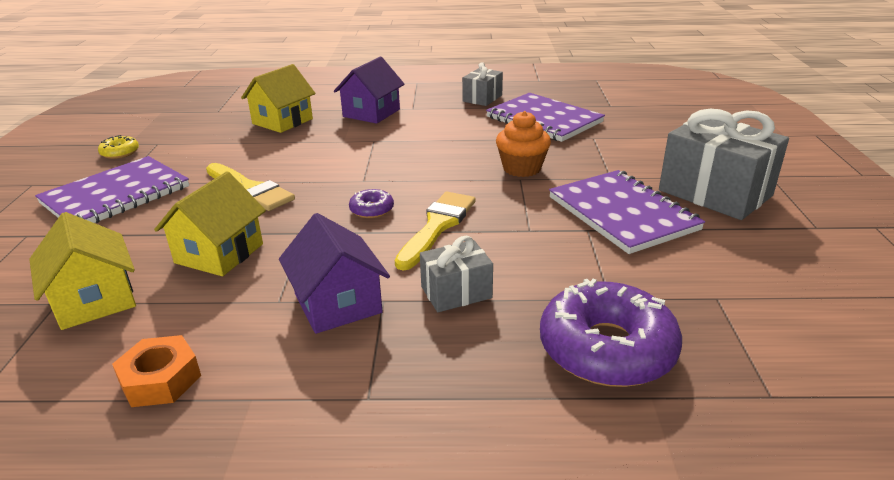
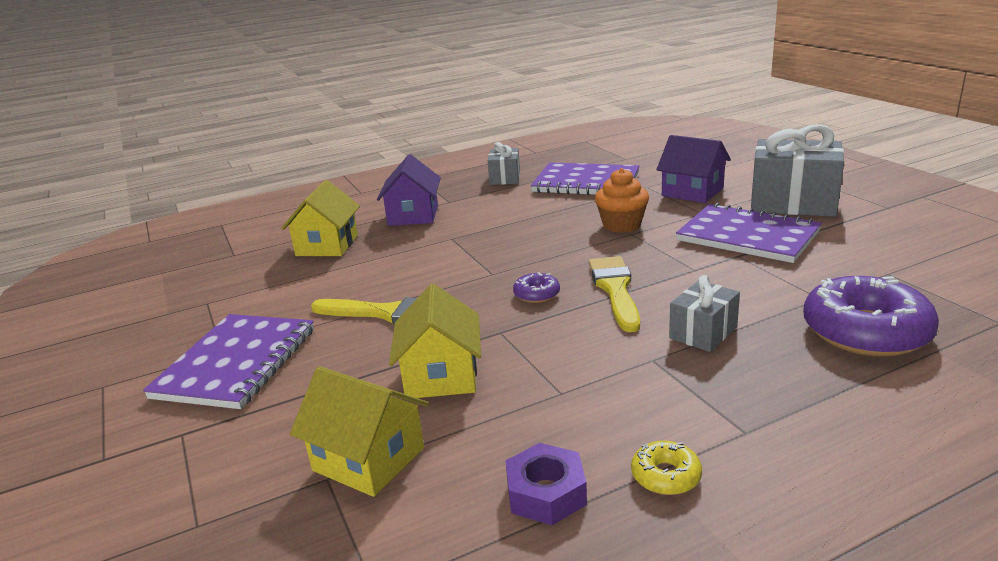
camera: 25 degrees left, 5 degrees down
yellow donut [98,135,139,159] -> yellow donut moved to [631,440,702,495]
orange nut [112,335,201,407] -> purple nut [505,443,587,525]
purple house [279,213,390,334] -> purple house moved to [656,135,731,203]

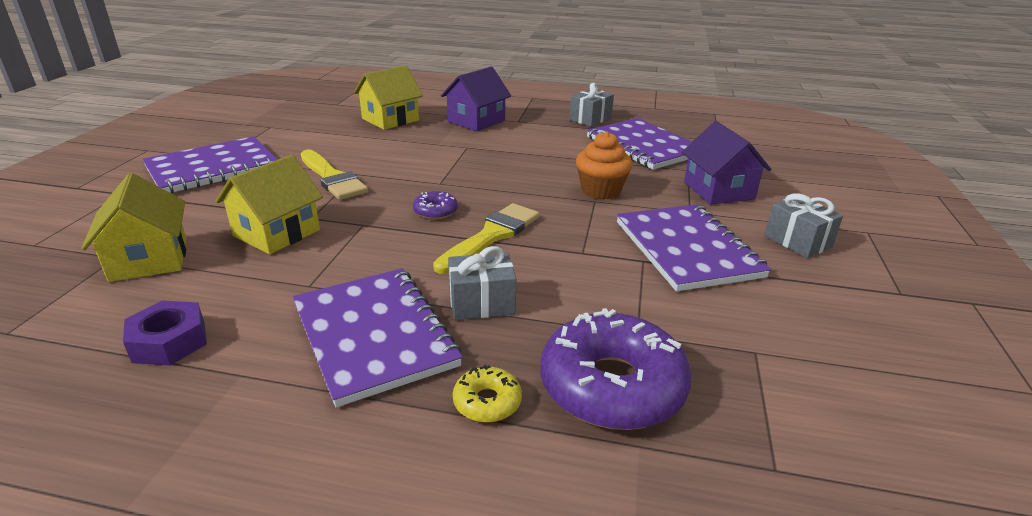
camera: 35 degrees right, 5 degrees up
yellow donut [631,440,702,495] -> yellow donut moved to [453,365,522,423]
grey gift [751,124,844,217] -> grey gift [765,193,843,258], size x0.54
none -> purple notebook [293,268,463,407]

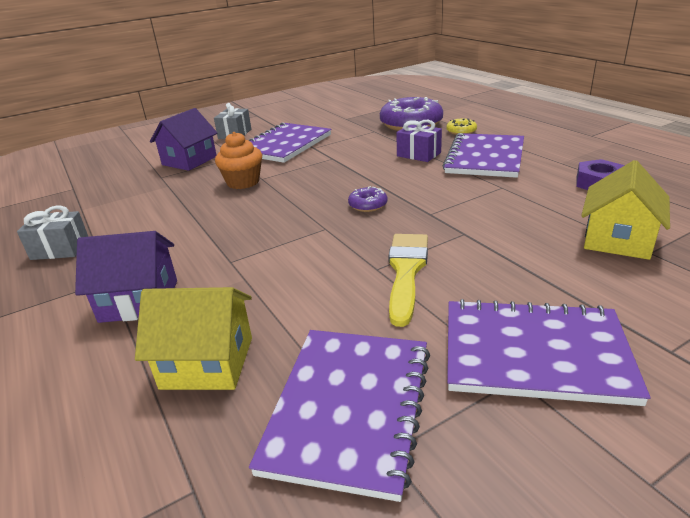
camera: 130 degrees left, 0 degrees up
yellow house [215,155,323,254] -> none
yellow brush [433,203,540,274] -> none
grey gift [448,246,516,320] -> purple gift [396,120,442,162]
purple notebook [587,118,692,170] -> purple notebook moved to [249,330,430,502]

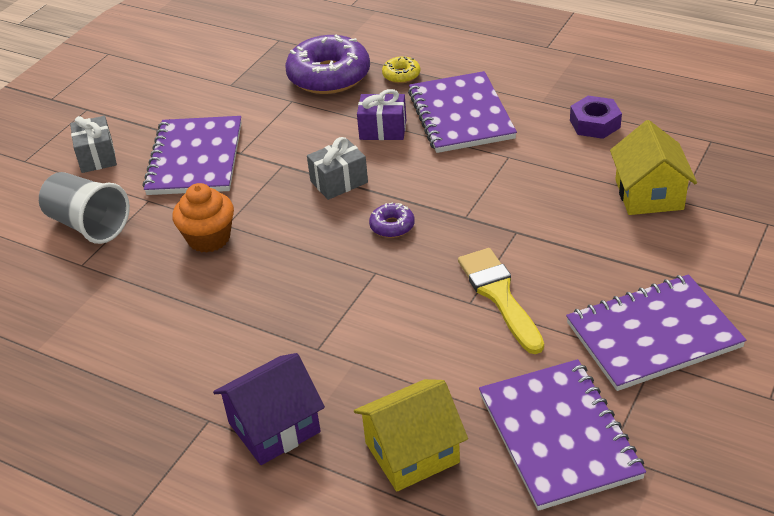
camera: 30 degrees left, 10 degrees up
grey gift [17,206,88,260] -> grey gift moved to [307,137,368,200]
purple house [150,108,217,171] -> grey cup [39,172,130,244]

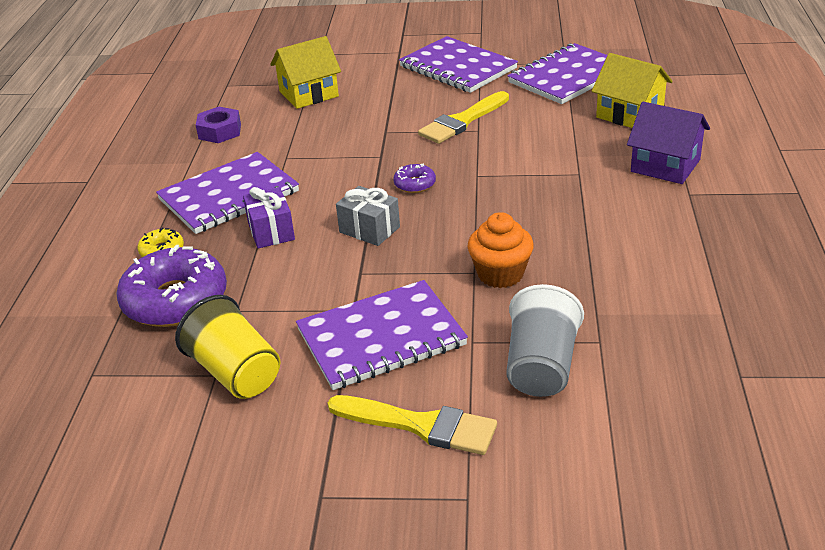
camera: 115 degrees left, 5 degrees down
grey gift [70,116,117,173] -> yellow brush [328,395,497,455]
none -> yellow cup [175,295,280,399]

